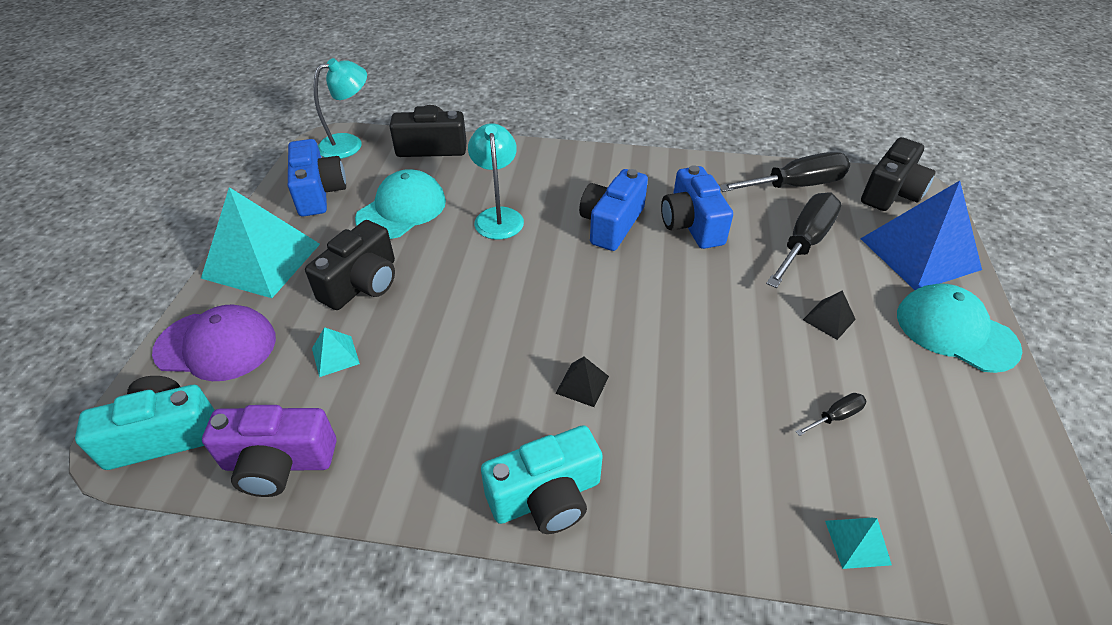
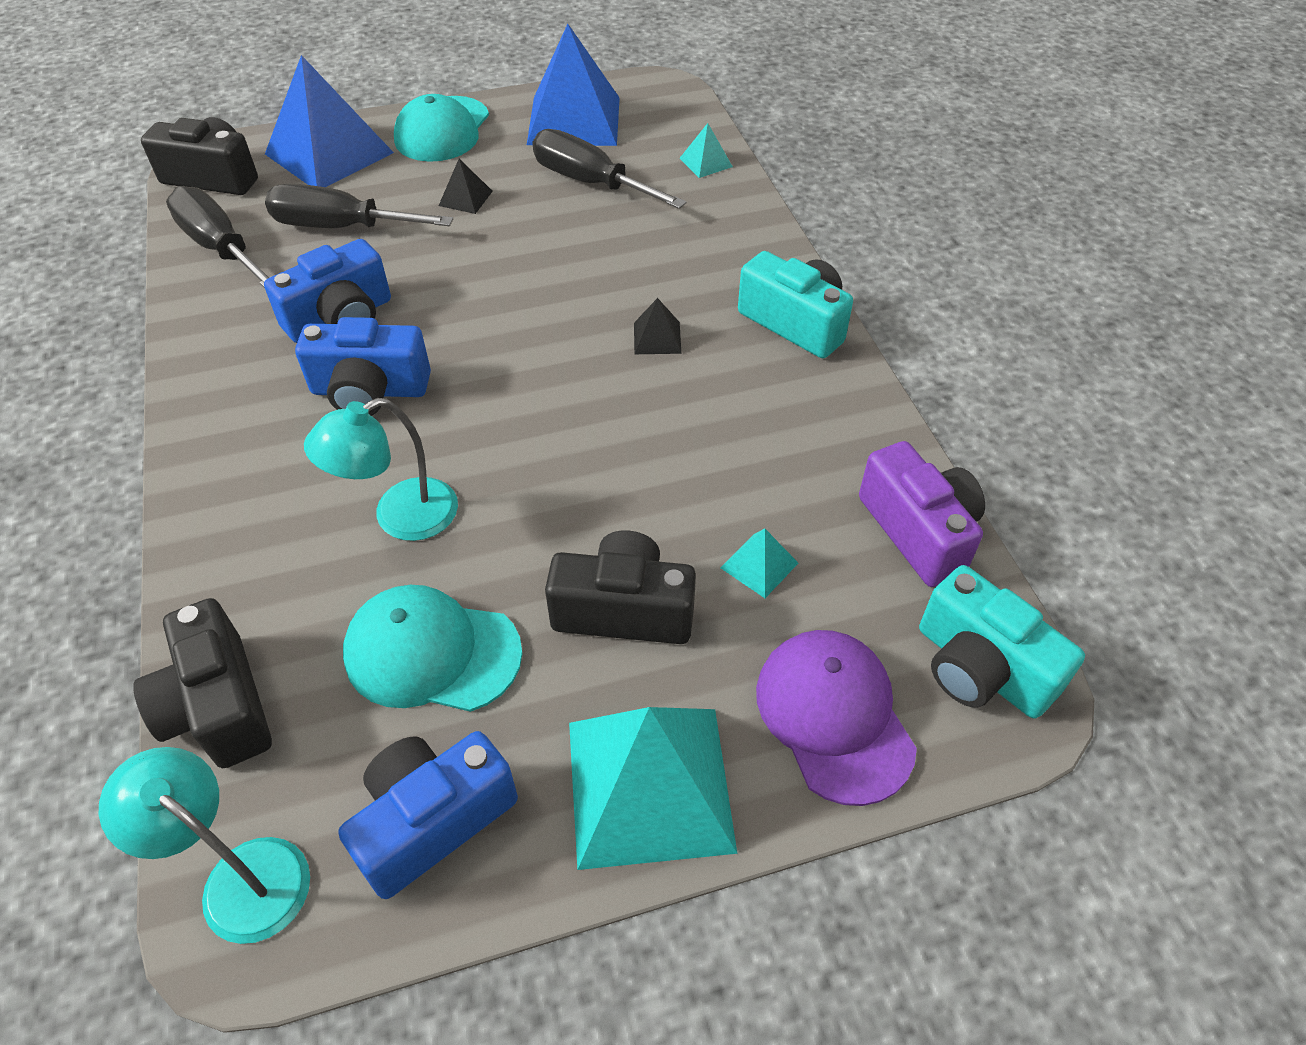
camera: 115 degrees left, 5 degrees up
black screwdriver [796,393,866,436] -> black screwdriver [533,129,687,209], size x2.24
none -> blue pyramid [527,24,620,146]

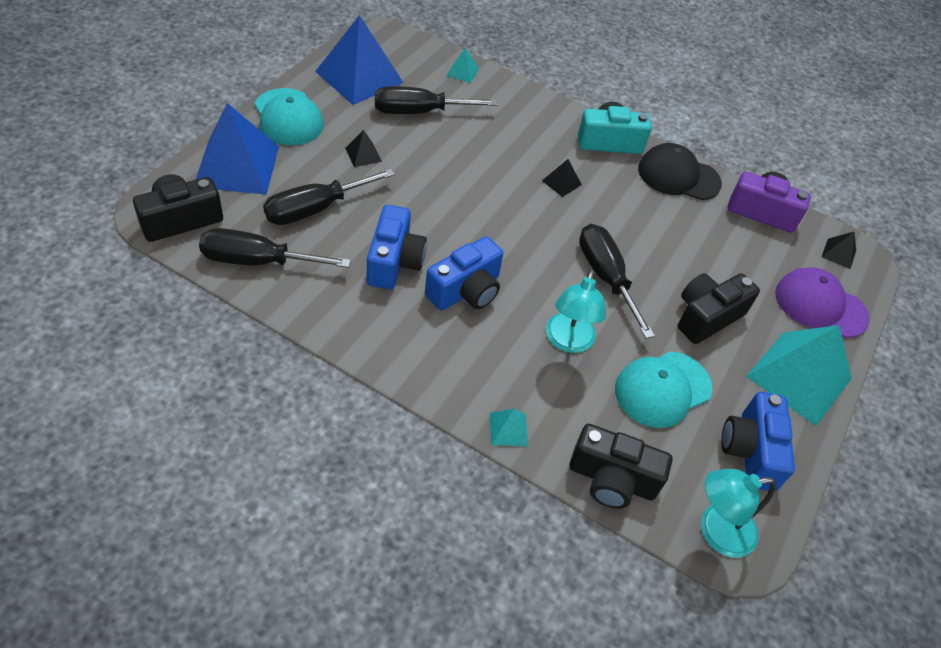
camera: 50 degrees left, 0 degrees up
turquoise pyramid [721,528,798,598] -> turquoise pyramid moved to [490,408,528,446]
turquoise camera [919,565,1085,718] -> black pyramid [822,232,856,269]
none -> black screwdriver [579,224,655,339]
none -> black cap [638,143,722,200]

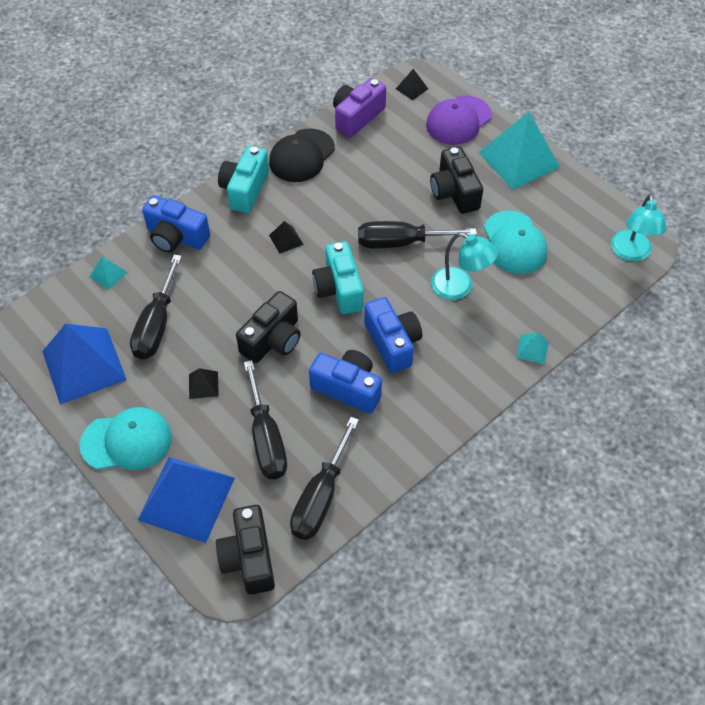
camera: 65 degrees left, 5 degrees up
black camera [569,424,672,509] -> black camera moved to [236,291,301,363]
blue camera [721,392,795,491] -> blue camera moved to [142,195,210,253]
none -> turquoise camera [312,241,364,314]

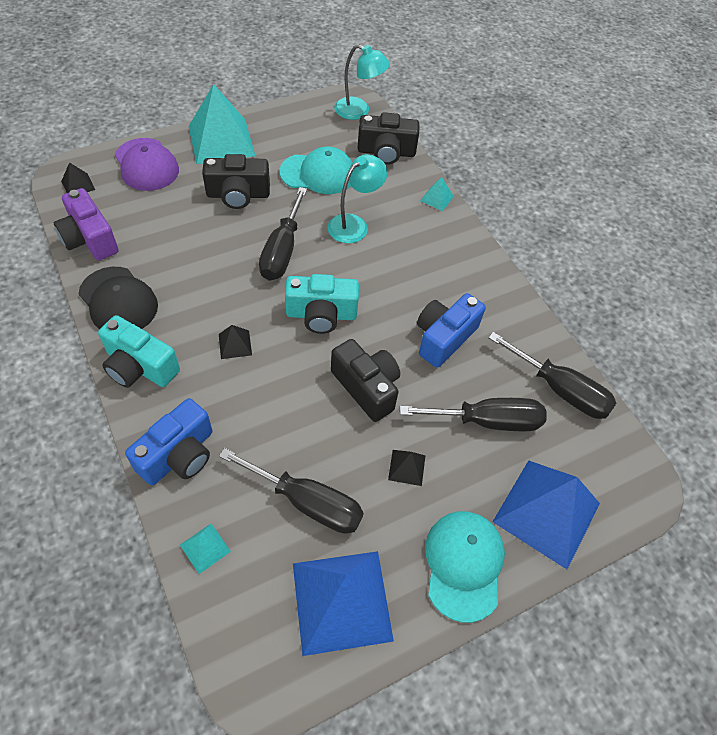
camera: 80 degrees left, 0 degrees up
black camera [216,505,275,595] -> black camera moved to [358,112,419,165]
blue camera [364,297,422,373] -> none

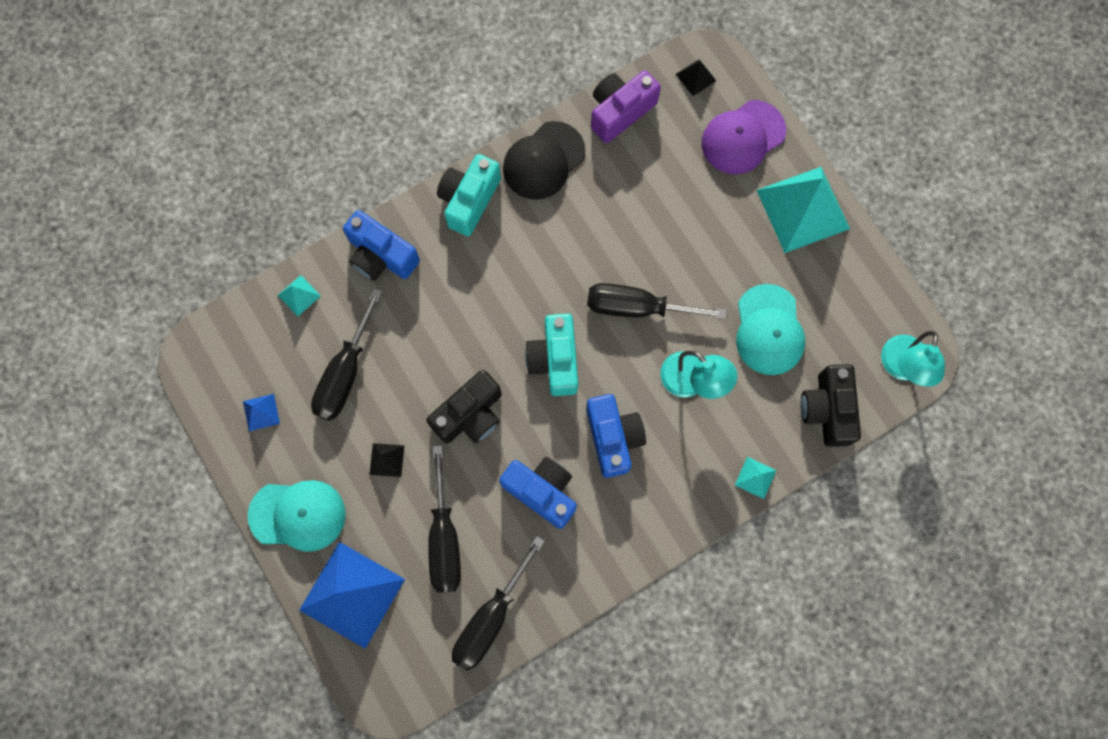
camera: 90 degrees right, 20 degrees up
black camera [202,154,270,209] -> none
black pyramid [219,325,252,359] -> none
blue pyramid [293,551,394,656] -> blue pyramid [243,394,280,431], size x0.42
none -> blue camera [586,394,646,478]

